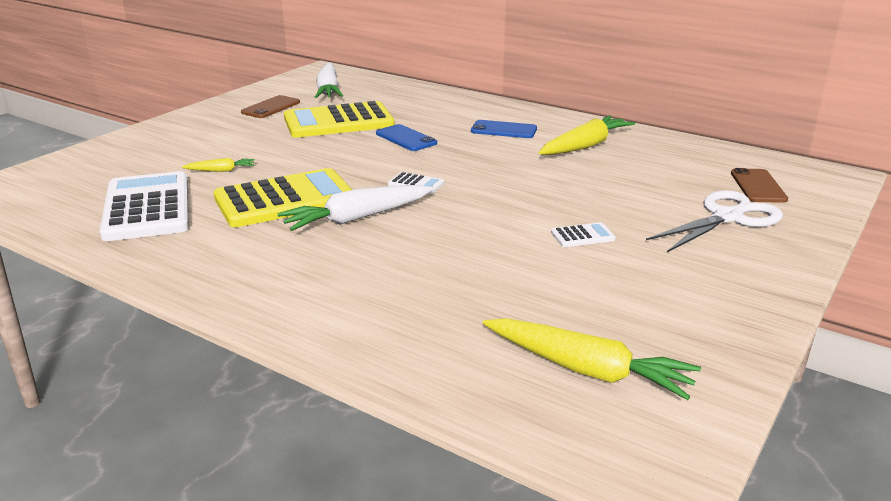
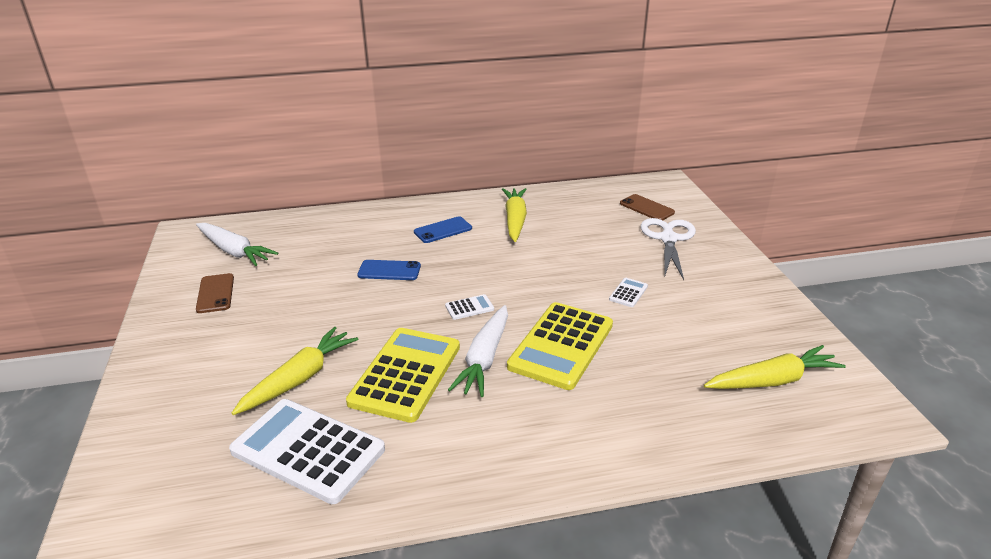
camera: 45 degrees left, 5 degrees up
yellow carrot [182,158,255,172] -> yellow carrot [232,327,359,415], size x2.03
yellow calculator [284,101,395,138] -> yellow calculator moved to [507,302,613,390]

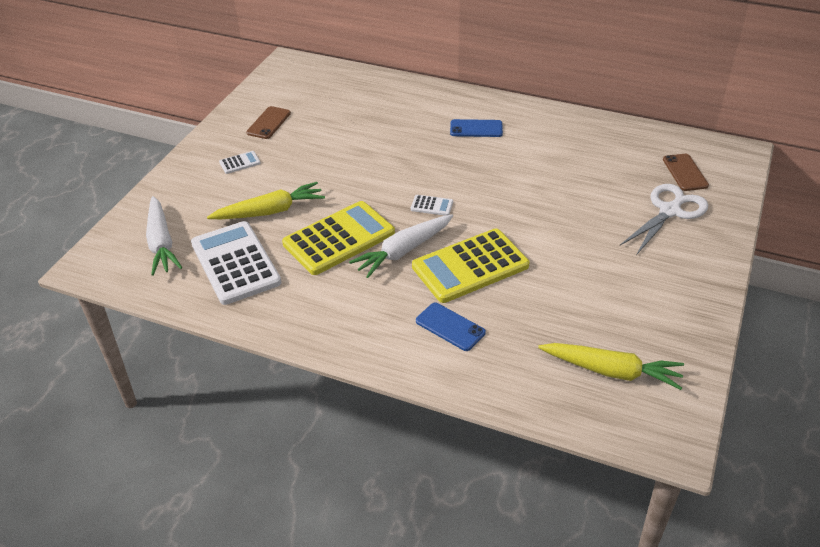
camera: 35 degrees right, 10 degrees up
white carrot [196,223,278,266] -> white carrot moved to [146,196,182,276]
blue phone [357,260,421,280] -> blue phone moved to [416,303,486,351]
yellow carrot [502,188,527,242] -> none
white calculator [609,278,648,307] -> white calculator moved to [219,151,261,174]

